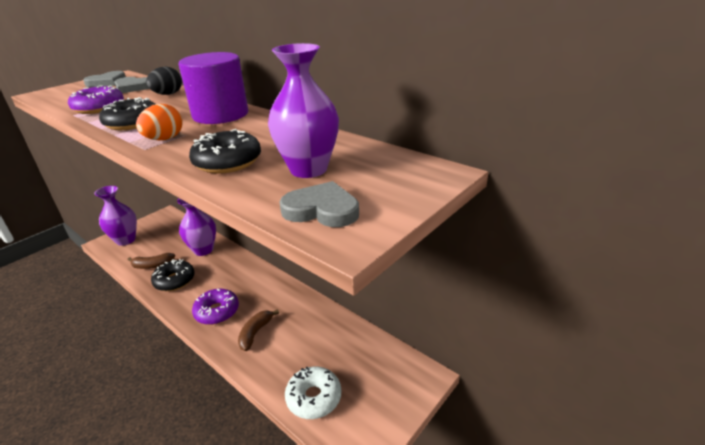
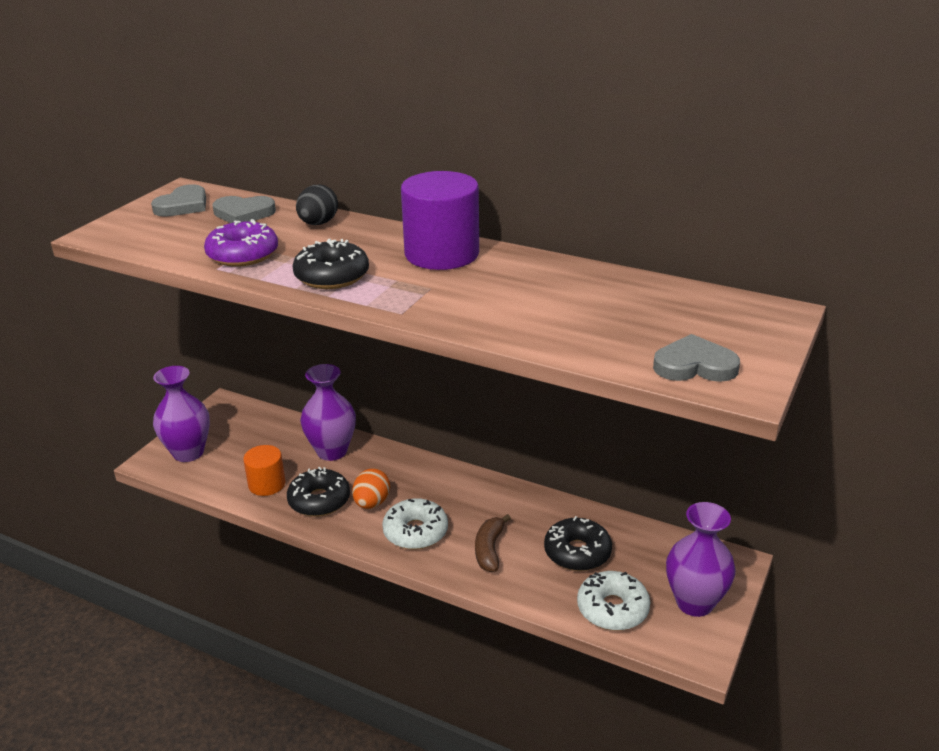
camera: 15 degrees left, 0 degrees up
brown banana [128,253,175,269] -> orange cylinder [243,445,285,496]
orange egg [136,104,183,140] -> orange egg moved to [352,468,390,509]
black donut [189,129,261,174] -> black donut moved to [544,516,612,571]
purple donut [192,288,239,325] -> white donut [382,498,448,549]
purple vase [268,43,339,178] -> purple vase moved to [666,502,736,617]

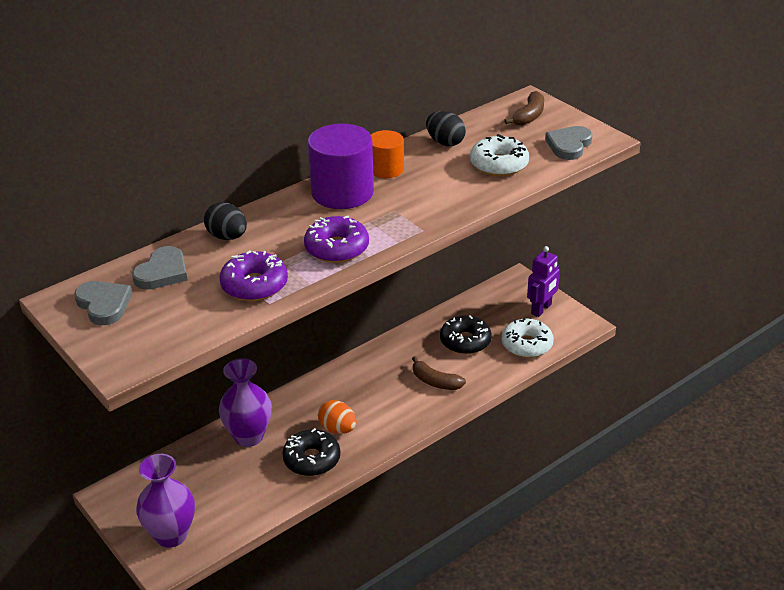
camera: 65 degrees left, 5 degrees up
orange cylinder [243,445,285,496] -> orange cylinder moved to [371,130,404,178]
black donut [292,239,369,289] -> purple donut [304,216,369,263]
white donut [382,498,448,549] -> white donut moved to [470,134,529,176]
purple vase [666,502,736,617] -> purple robot [527,246,560,317]
none -> black egg [426,111,466,146]
none -> brown banana [504,91,544,126]

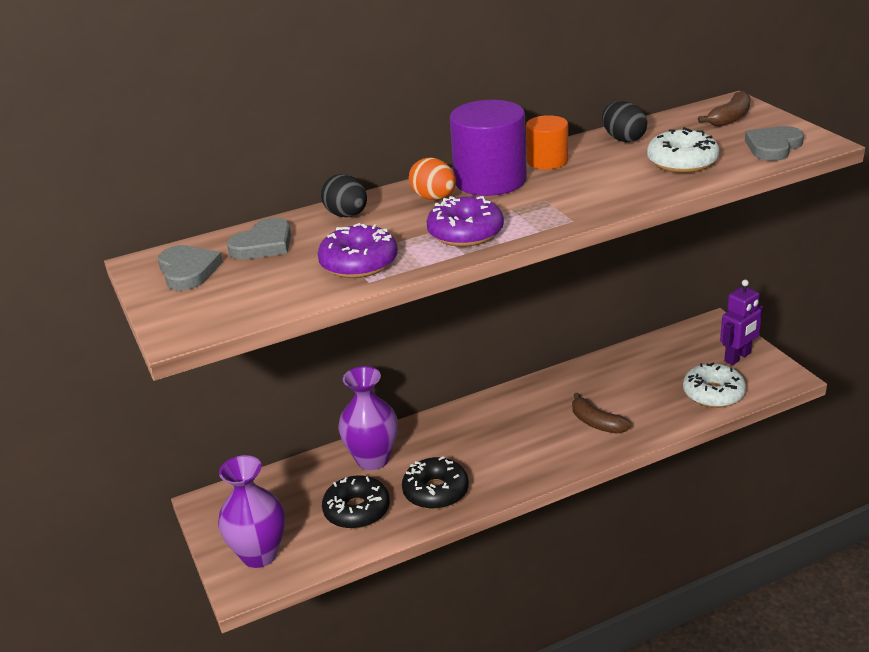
camera: 15 degrees right, 5 degrees down
orange egg [318,400,357,434] -> orange egg moved to [409,157,456,200]
black donut [440,315,492,354] -> black donut moved to [322,475,390,529]

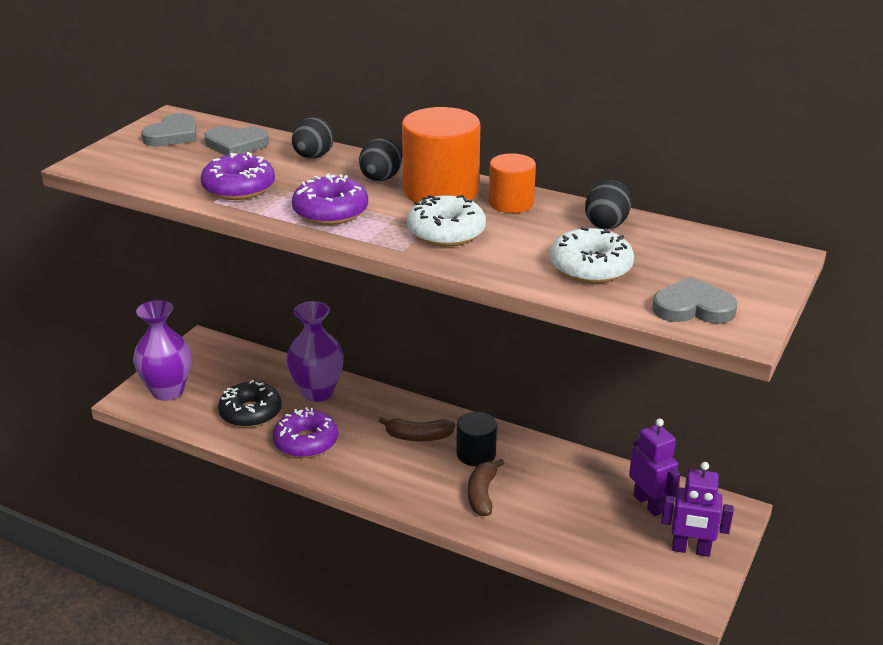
camera: 50 degrees right, 0 degrees up
black donut [402,456,469,509] -> purple donut [273,407,338,458]
orange egg [409,157,456,200] -> black egg [359,138,402,181]
purple cylinder [450,100,527,196] -> orange cylinder [402,107,480,202]
white donut [683,363,746,408] -> white donut moved to [407,195,486,247]
brown banana [698,91,751,127] -> brown banana moved to [379,417,455,441]
none -> black cylinder [456,412,497,466]
none -> purple robot [629,418,680,516]

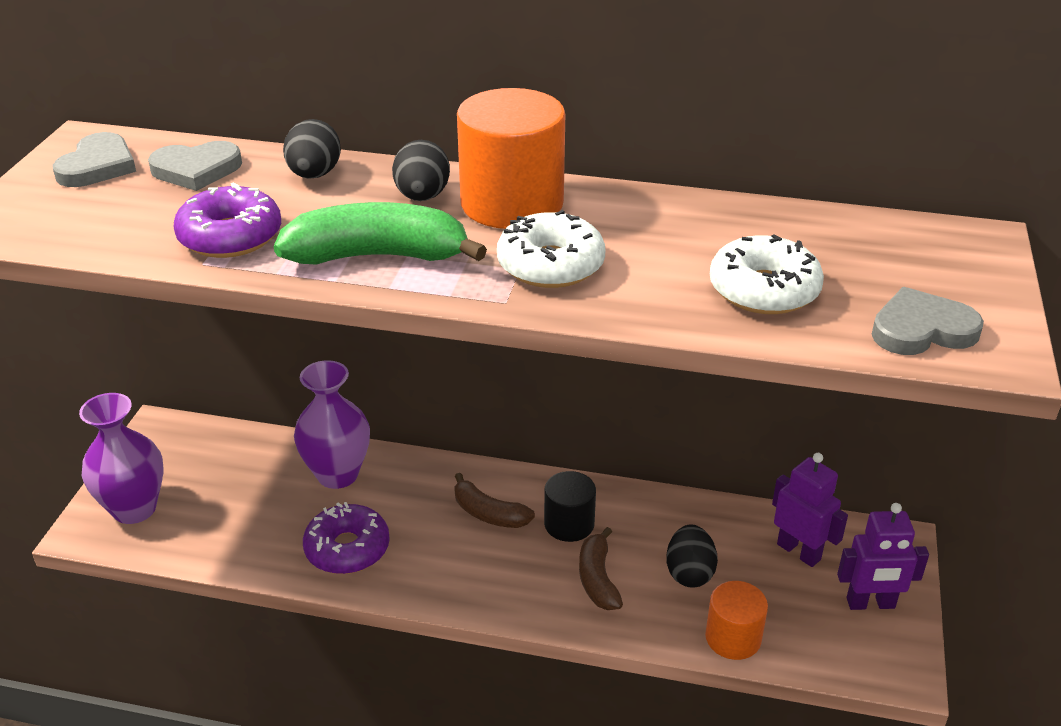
camera: 15 degrees left, 5 degrees up
black donut [218,380,282,428] -> none
purple donut [292,174,368,225] -> green banana [274,202,487,265]
brown banana [379,417,455,441] -> brown banana turned 45 degrees clockwise [454,473,535,528]
orange cylinder [489,153,536,213] -> orange cylinder moved to [705,581,768,660]
black egg [585,180,631,229] -> black egg moved to [666,525,718,588]

